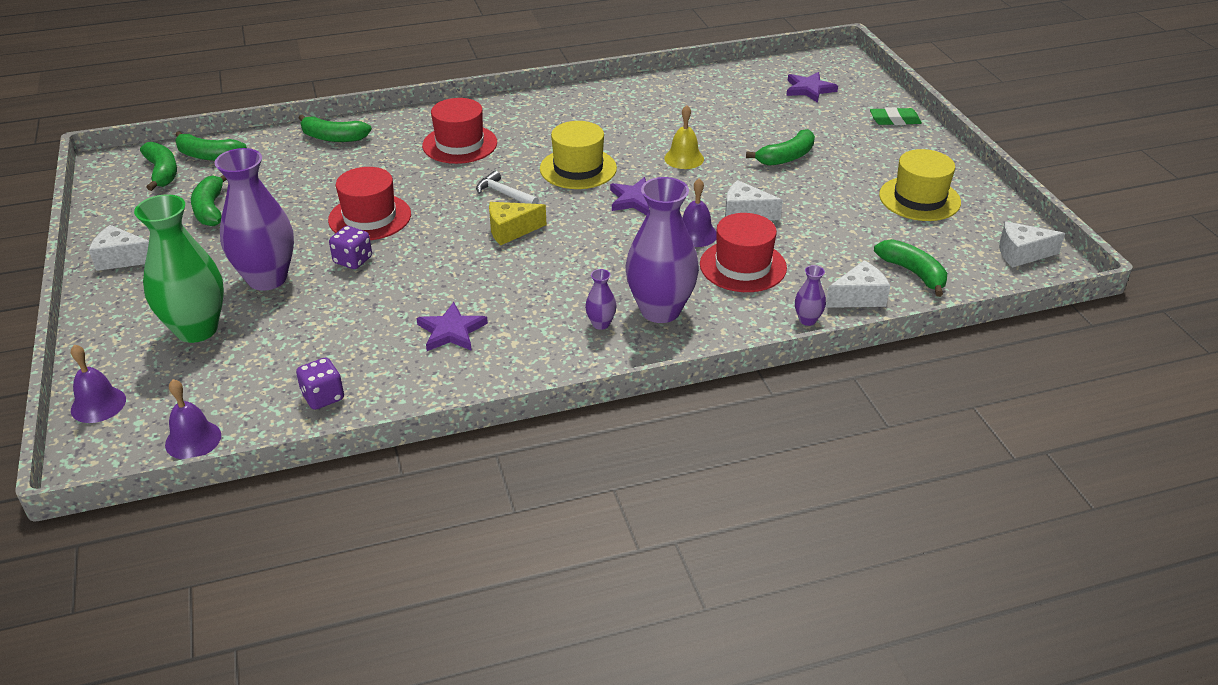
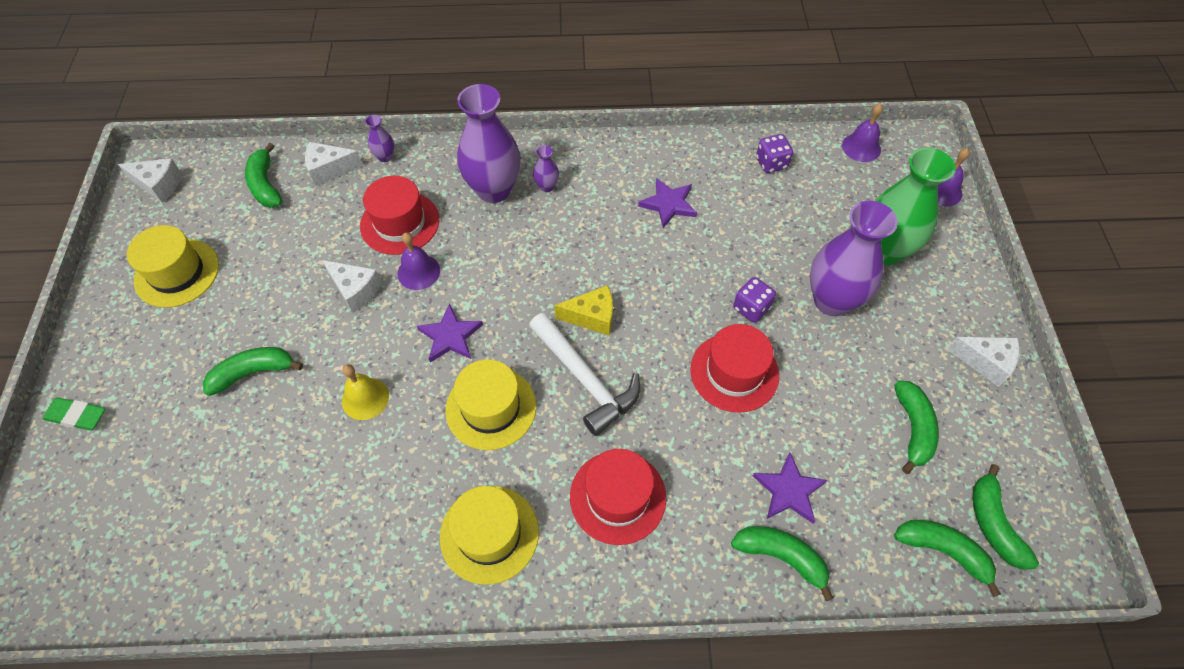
camera: 165 degrees left, 20 degrees up
white hammer [476,171,539,204] -> white hammer [529,312,640,436], size x1.78
purple star [786,72,838,103] -> purple star moved to [753,453,827,523]
none -> yellow hat [440,486,539,585]

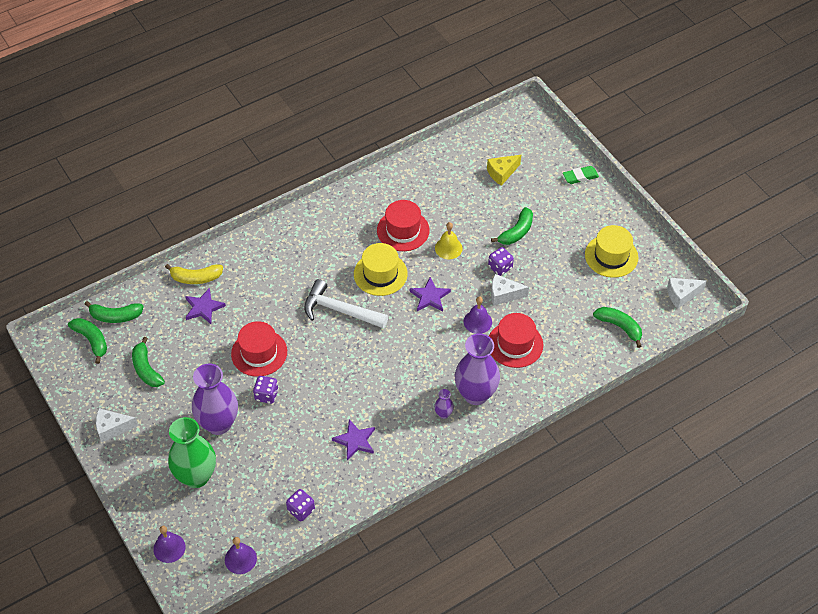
camera: 150 degrees right, 5 degrees down
white cheese [305,142,363,186] -> none
purple vase [365,115,394,162] -> none
yellow hat [440,486,539,585] -> none
yellow cheese [554,285,613,335] -> yellow cheese moved to [487,155,521,186]
red hat [570,449,666,545] -> red hat moved to [377,200,430,251]
green banana [731,526,833,601] -> yellow banana [165,264,223,284]
none -> purple dice [488,247,514,276]

